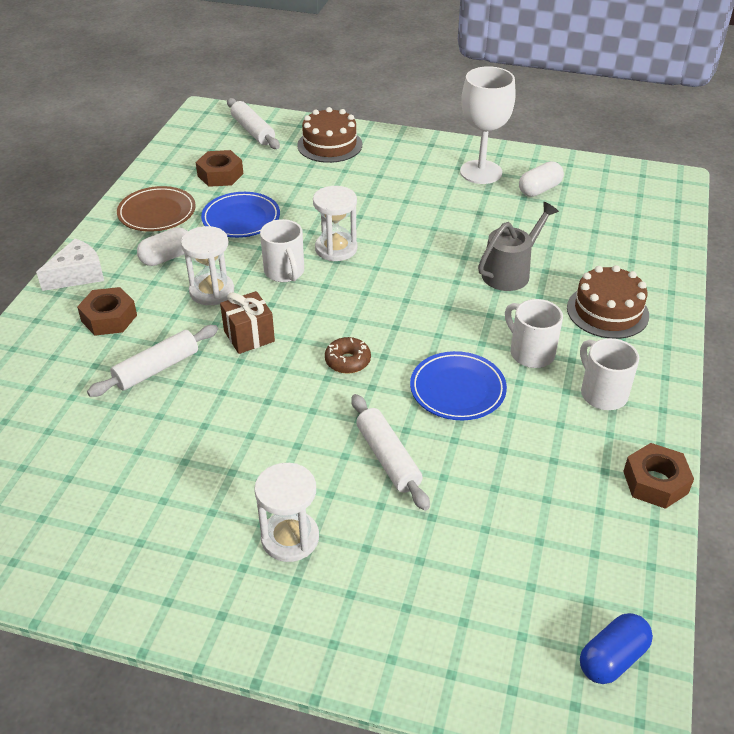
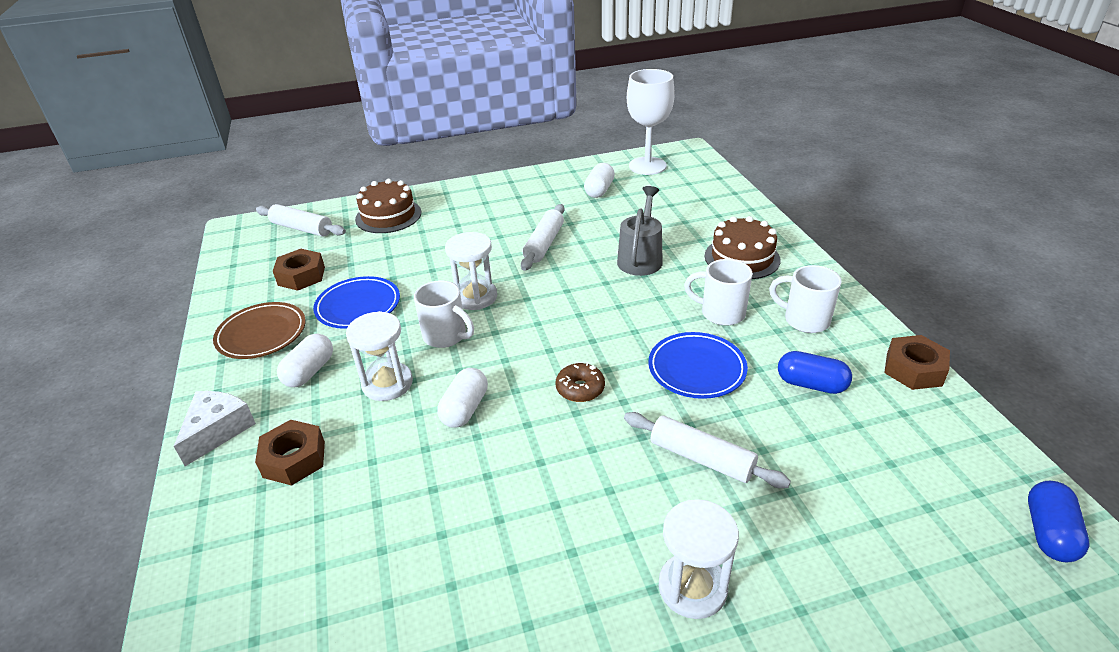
camera: 30 degrees left, 5 degrees down
white rolling pin [87,325,218,397] -> white rolling pin moved to [521,204,565,271]
brown gift [220,291,275,354] -> white capsule [437,368,488,428]
white goblet [460,66,516,184] -> white goblet moved to [627,69,675,175]
none -> blue capsule [778,351,852,394]

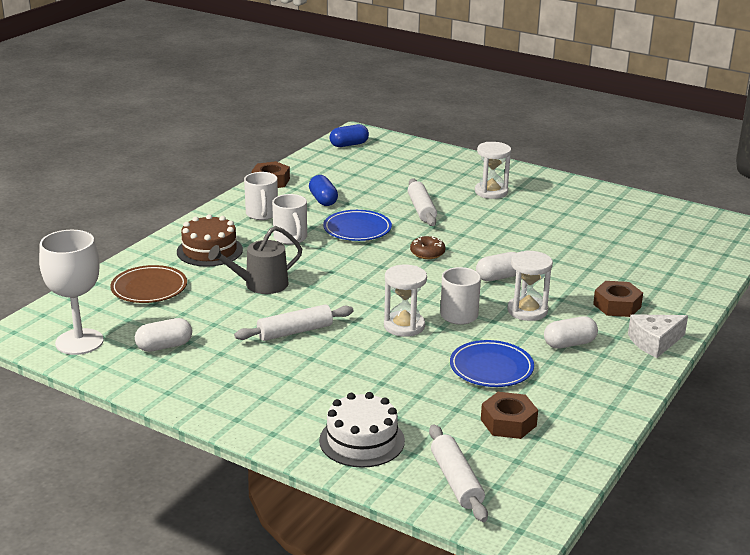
camera: 135 degrees left, 10 degrees down
brown plate [213,302,306,359] -> brown plate moved to [110,265,187,303]
brown cake [355,179,421,233] -> white cake [319,392,405,468]

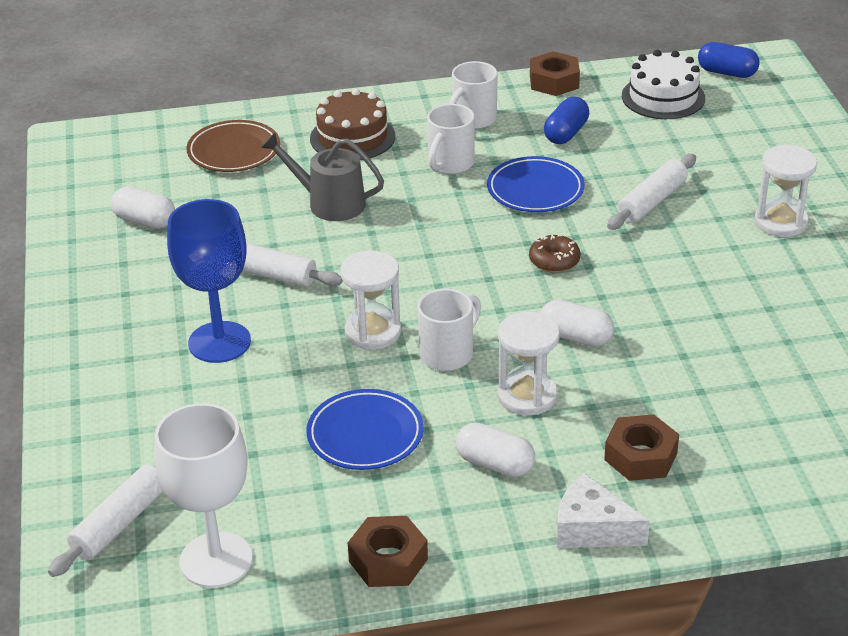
camera: 50 degrees right, 10 degrees up
white goblet [39,230,103,355] -> white goblet moved to [154,403,253,588]
white cake [319,392,405,468] -> white cake moved to [622,50,705,119]
brown nut [481,392,538,439] -> brown nut moved to [348,516,428,587]
none -> blue goblet [167,199,251,363]

